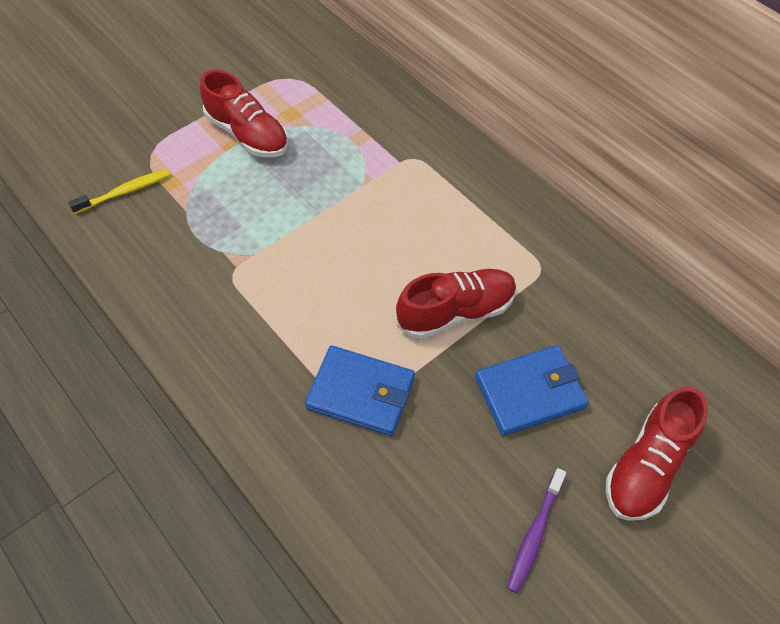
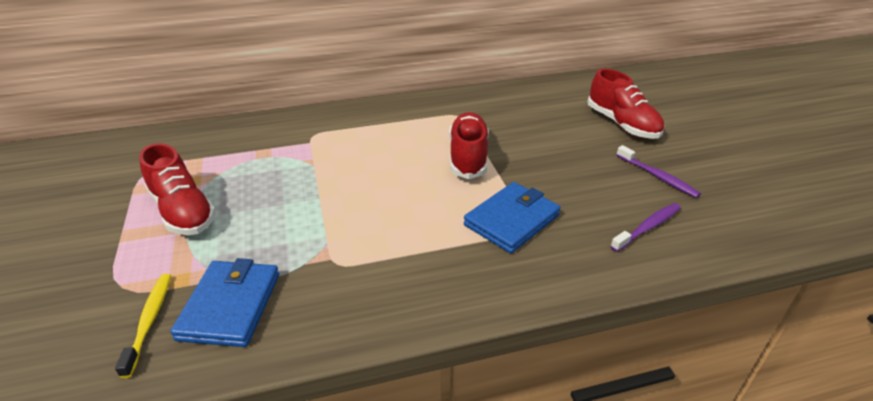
camera: 65 degrees left, 20 degrees down
red shoe [200,70,289,157] -> red shoe turned 75 degrees clockwise [139,143,216,235]
blue wallet [475,345,589,436] -> blue wallet moved to [170,258,279,347]
none -> purple toothbrush [610,203,681,252]

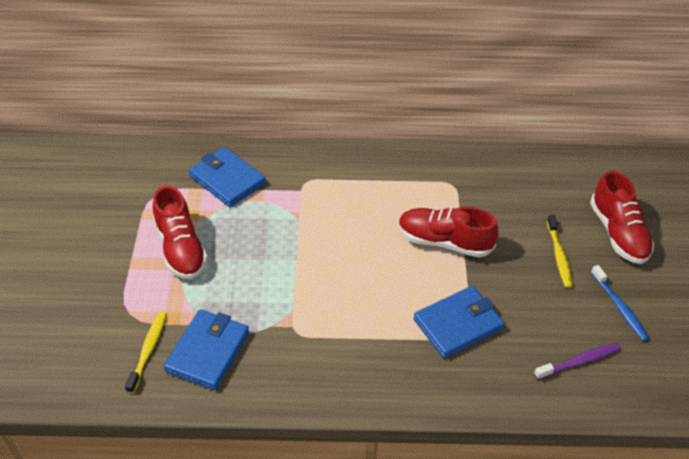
camera: 15 degrees right, 10 degrees up
red shoe [449,112,489,179] -> red shoe turned 90 degrees counterclockwise [398,207,498,257]
purple toothbrush [616,145,701,198] -> blue toothbrush [591,265,650,341]
none -> blue wallet [189,147,266,207]
none -> yellow toothbrush [547,215,573,288]

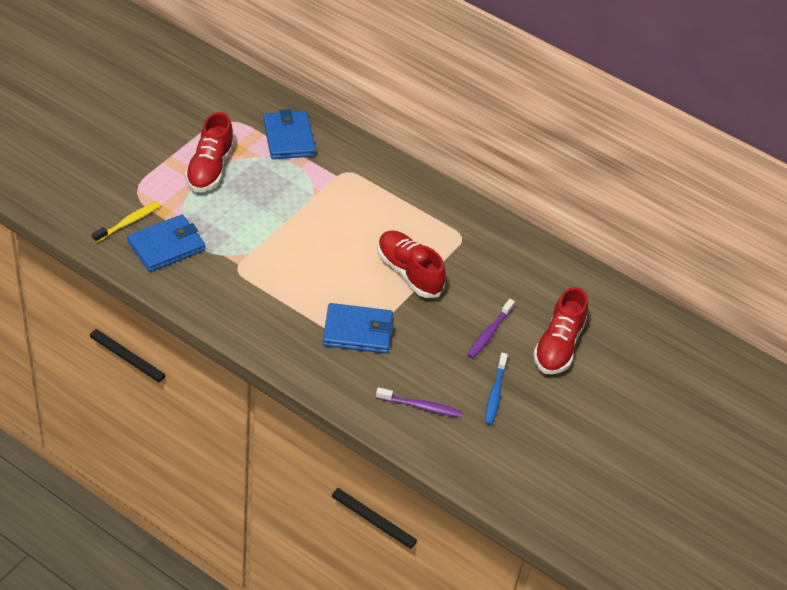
camera: 30 degrees right, 0 degrees up
yellow toothbrush [547,215,573,288] -> purple toothbrush [467,299,515,359]

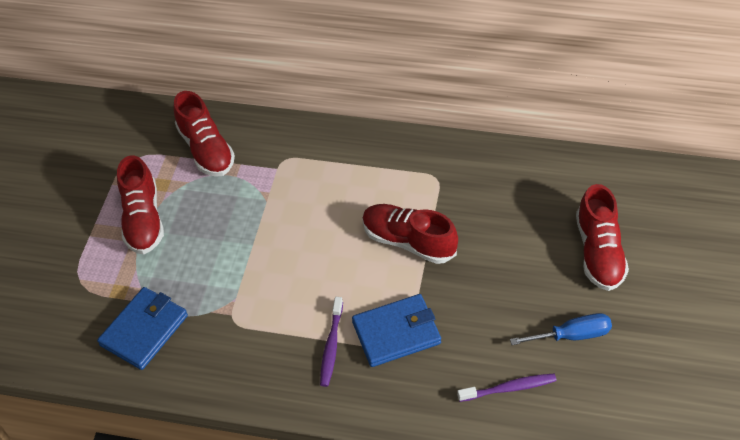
camera: 15 degrees left, 5 degrees up
yellow toothbrush [92,201,161,243] -> none
blue wallet [263,109,316,159] -> red shoe [173,91,235,177]
purple toothbrush [467,299,515,359] -> purple toothbrush moved to [320,297,343,387]
blue toothbrush [485,353,508,425] -> blue screwdriver [510,313,612,345]

